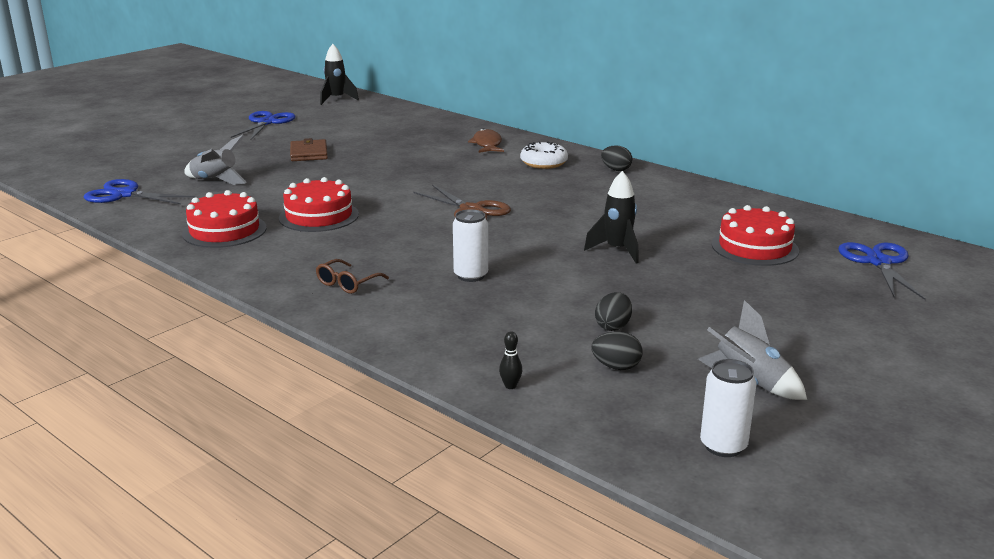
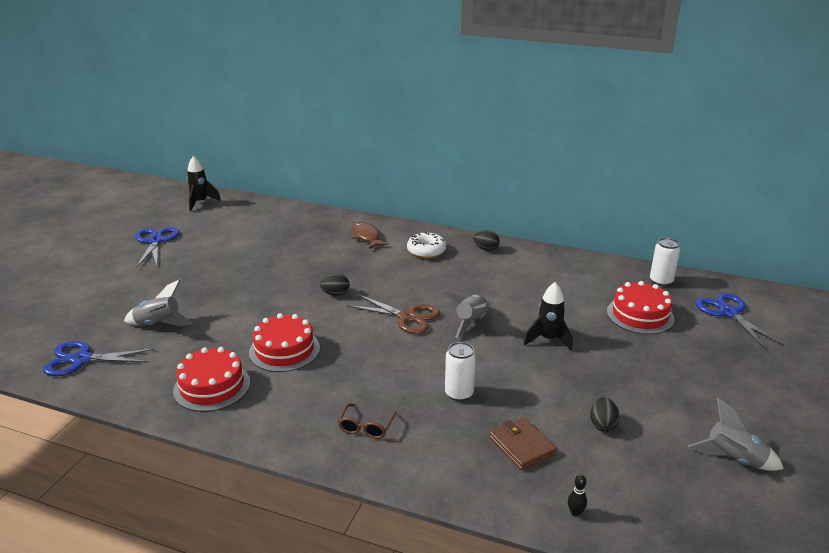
camera: 20 degrees left, 5 degrees up
brown wallet [290,138,328,161] -> brown wallet moved to [489,417,557,470]
black egg [591,331,643,370] -> black egg moved to [320,273,350,296]
white can [700,359,757,457] -> white can moved to [650,238,680,286]
none -> grey rocket [443,292,490,338]

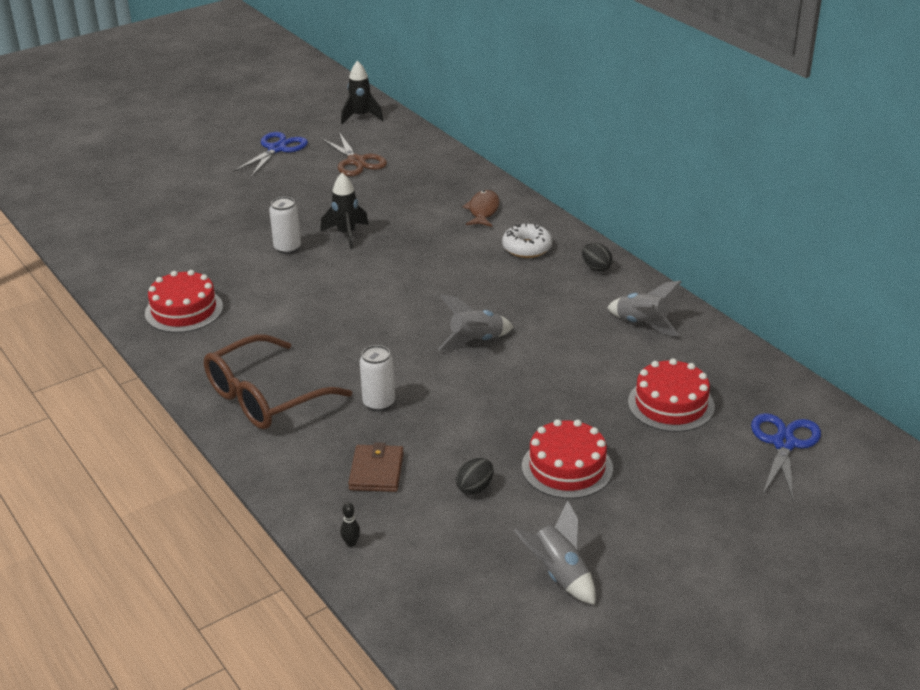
camera: 35 degrees right, 5 degrees up
blue scissors [43,341,155,376] -> none
grey rocket [124,279,193,326] -> grey rocket moved to [607,281,681,336]
red cake [249,313,320,372] -> red cake moved to [522,419,613,499]
black egg [320,273,350,296] -> none
brown glasses [338,404,397,439] -> brown glasses [204,335,352,430], size x2.27
brown scissors [347,294,440,334] -> brown scissors moved to [321,132,387,176]
black rocket [524,282,573,351] -> black rocket moved to [320,173,369,249]
white can [650,238,680,286] -> white can moved to [269,197,301,254]

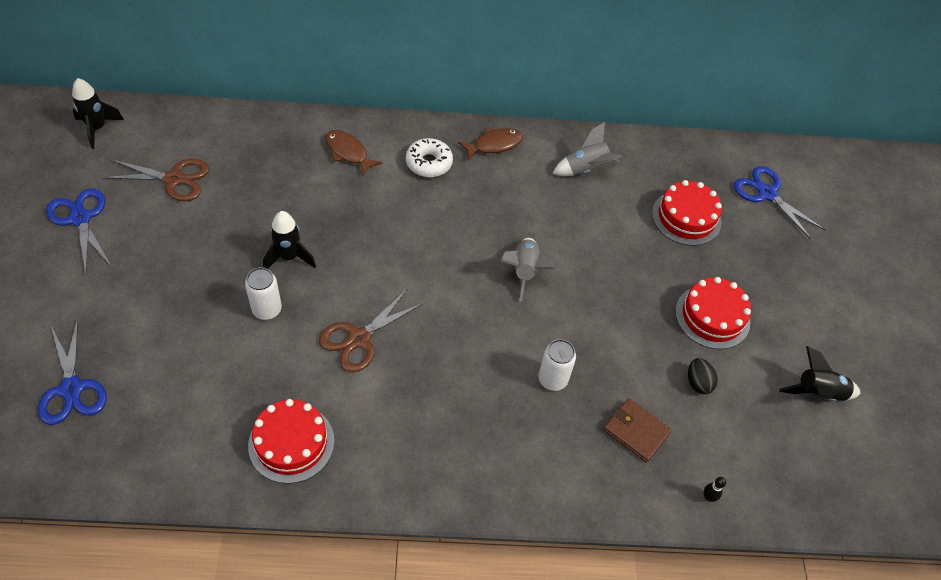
camera: 60 degrees left, 20 degrees up
brown glasses [204,335,352,430] -> none
grey rocket [513,501,596,605] -> black rocket [779,346,860,401]
black egg [582,243,613,271] -> brown fish [458,128,523,161]
none -> blue scissors [38,318,107,425]
none -> brown scissors [319,288,425,372]

